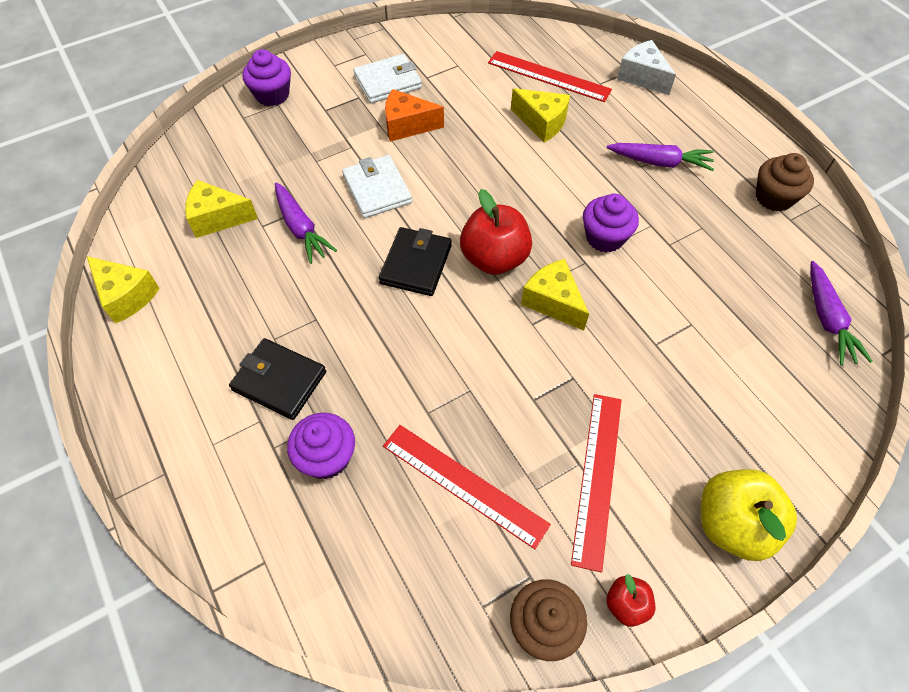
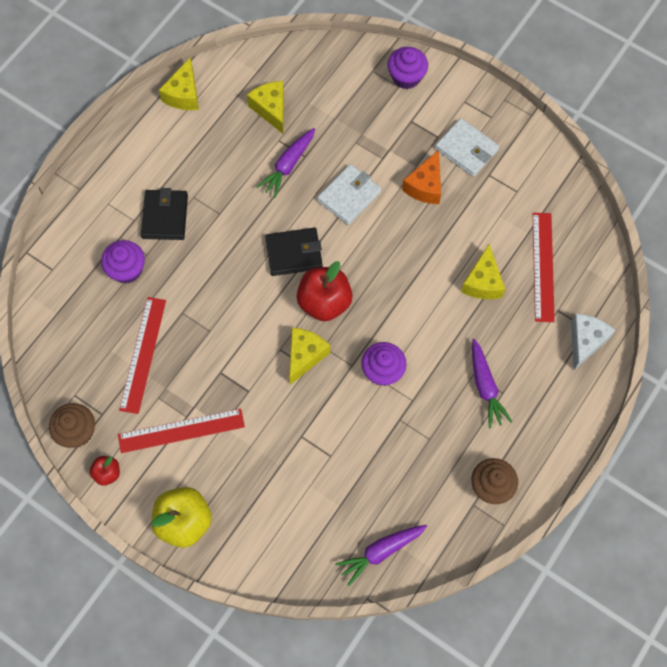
camera: 65 degrees right, 10 degrees up
orange cheese [385,89,444,142] -> orange cheese turned 135 degrees counterclockwise [402,150,441,204]

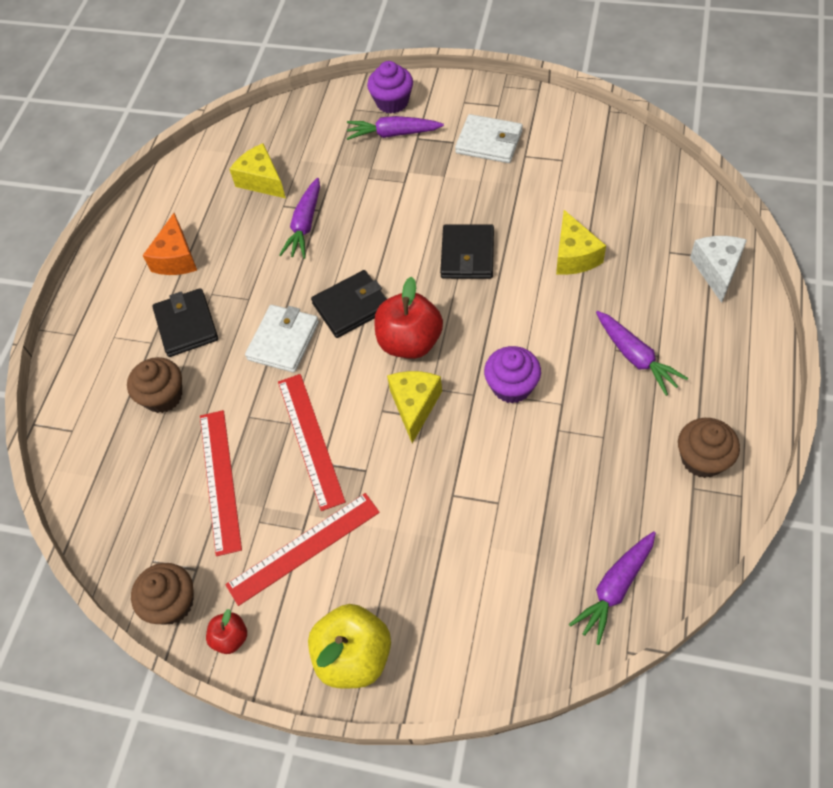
camera: 15 degrees left, 10 degrees down
purple cupcake [101,240,145,284] -> brown cupcake [127,357,182,413]
yellow cheese [159,58,199,110] -> none
white wallet [317,164,381,225] -> white wallet moved to [245,305,319,373]
orange cheese [402,150,441,204] -> orange cheese moved to [142,213,197,275]
red ruler [533,213,555,322] -> red ruler moved to [278,374,346,511]
none -> purple carrot [347,116,444,140]
none -> black wallet [440,224,494,279]

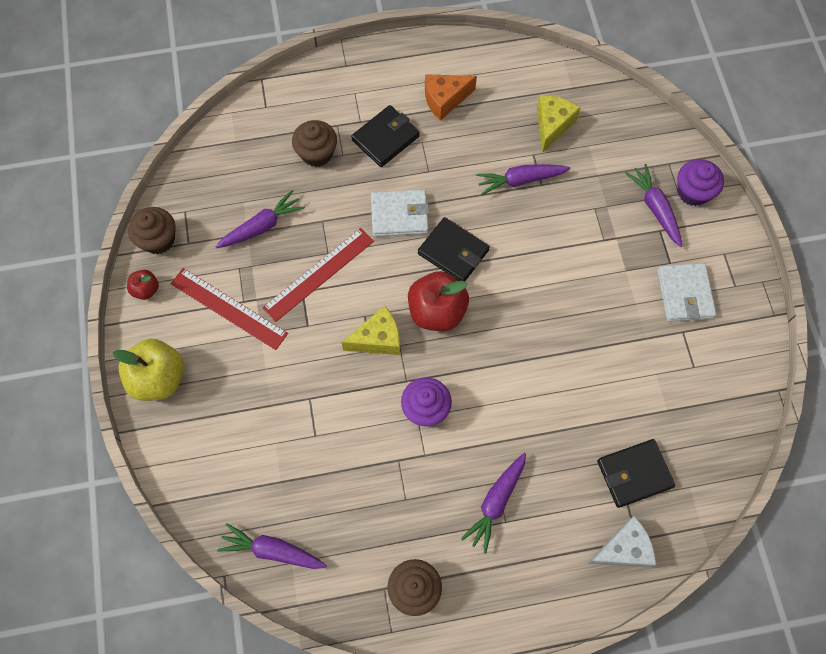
camera: 60 degrees right, 10 degrees up
red ruler [200,410,242,556] -> purple carrot [215,190,305,248]
black wallet [440,224,494,279] -> black wallet moved to [597,439,675,508]
yellow cheese [556,210,606,275] -> none

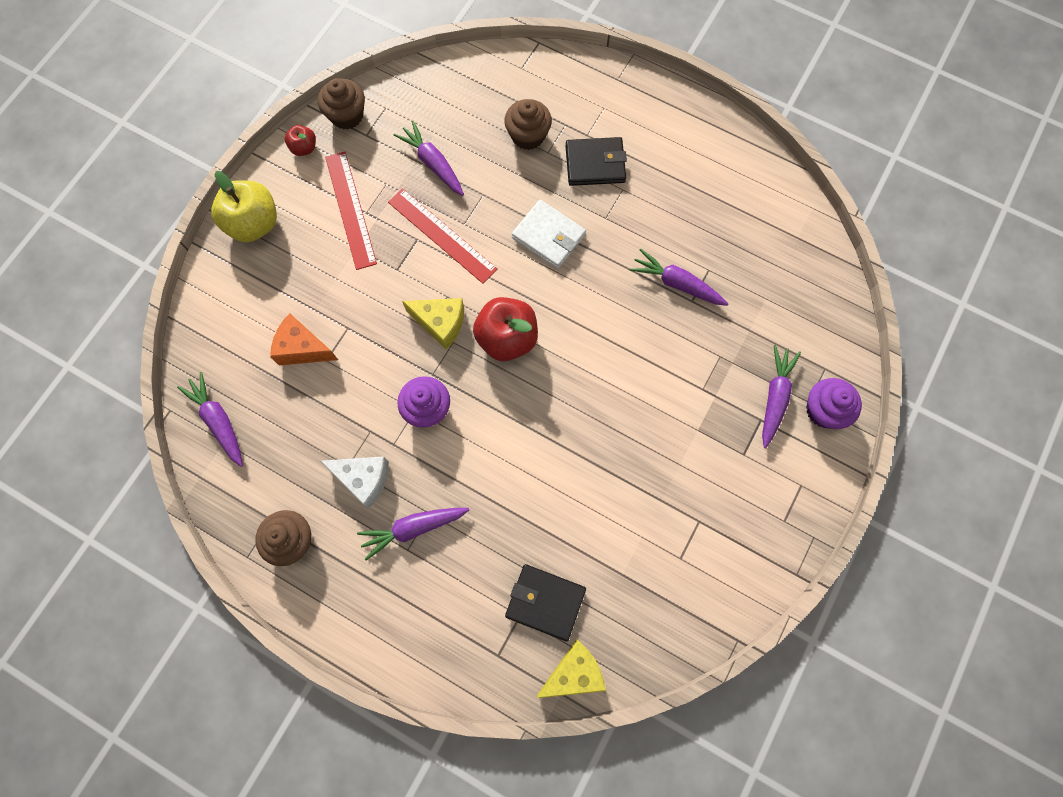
camera: 40 degrees right, 5 degrees up
purple carrot [215,190,305,248] -> purple carrot turned 135 degrees counterclockwise [393,121,464,196]
red ruler [262,228,374,322] -> red ruler turned 45 degrees clockwise [388,188,498,284]
black wallet [418,217,490,281] -> none
orange cheese [425,74,477,121] -> orange cheese moved to [270,313,338,366]
yellow cheese [537,95,580,153] -> yellow cheese moved to [537,639,606,698]
white cheese [587,516,656,568] -> white cheese moved to [321,456,389,508]
white wallet [657,263,716,322] -> none

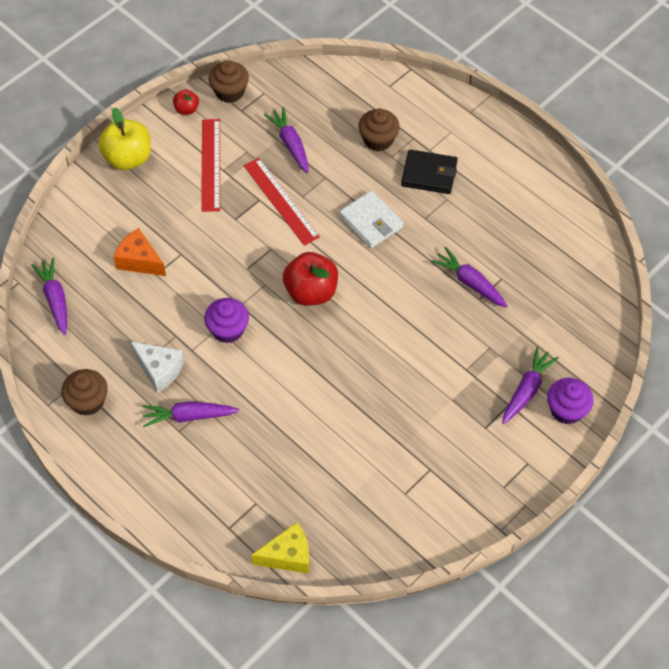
camera: 15 degrees right, 15 degrees down
yellow cheese [402,298,464,350] -> none
black wallet [505,564,586,641] -> none

